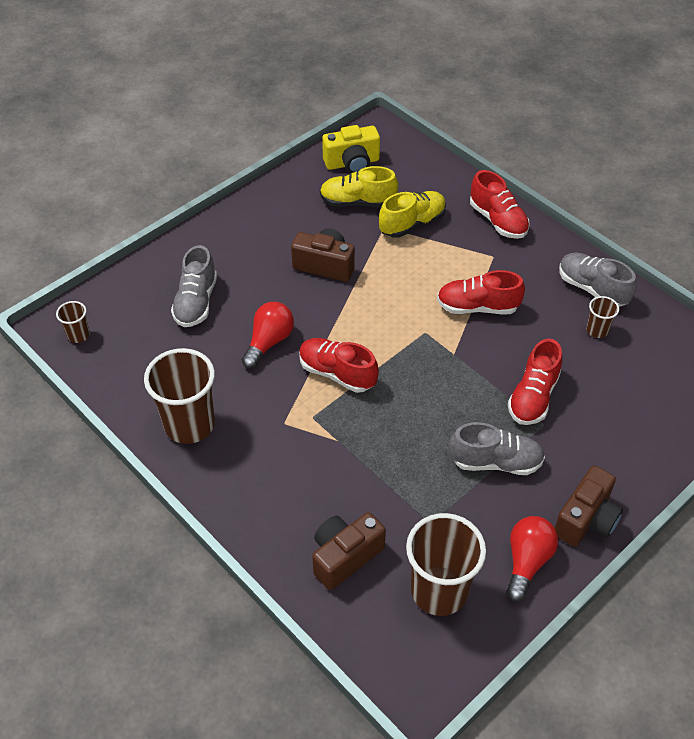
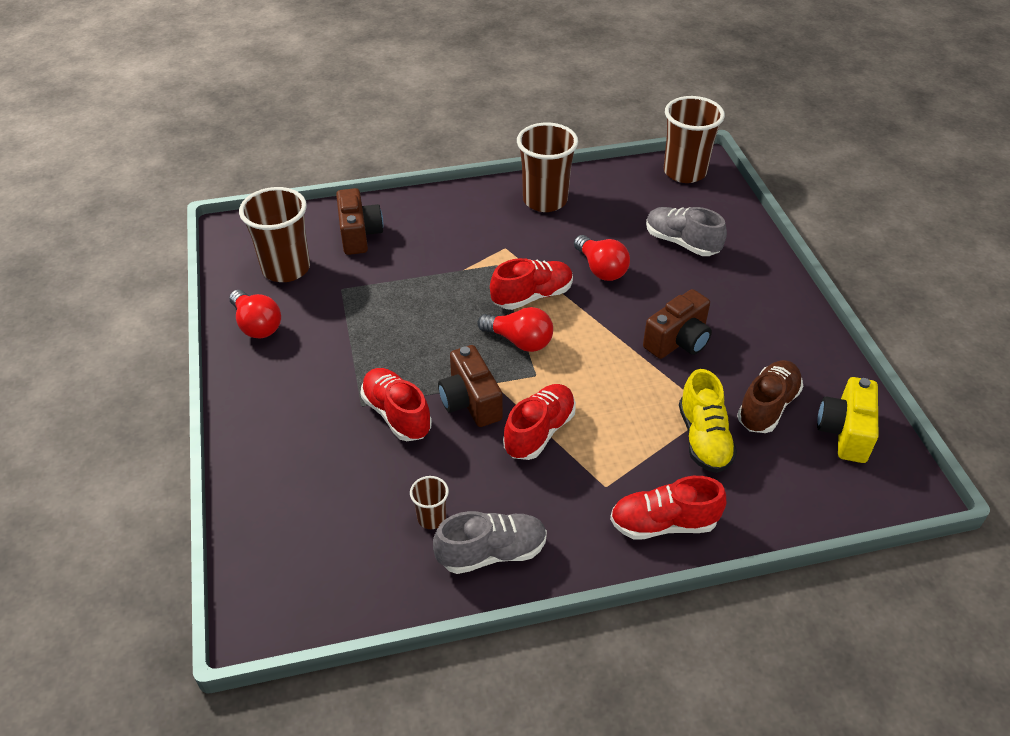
camera: 120 degrees right, 5 degrees down
brown cup [56,301,90,343] -> brown cup [664,96,725,183], size x2.12
yellow shoe [320,166,398,207] -> brown shoe [737,360,803,433]
grey shoe [449,422,545,475] -> none
brown camera [555,465,623,547] -> brown camera moved to [438,345,503,427]
none -> red light bulb [478,307,553,352]

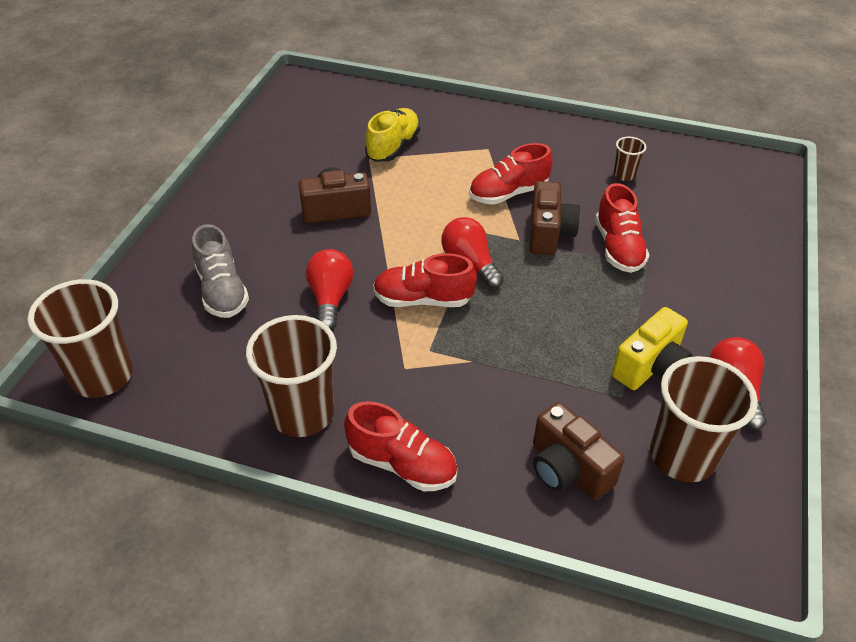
camera: 150 degrees left, 0 degrees up
brown camera [336,188,383,255] -> brown camera turned 60 degrees counterclockwise [533,402,625,500]
grey shoe [433,511,547,574] -> none
red shoe [610,476,726,540] -> red shoe moved to [344,401,457,491]
brown shoe [737,360,803,433] -> none
yellow camera [817,377,878,463] -> yellow camera moved to [612,307,692,390]

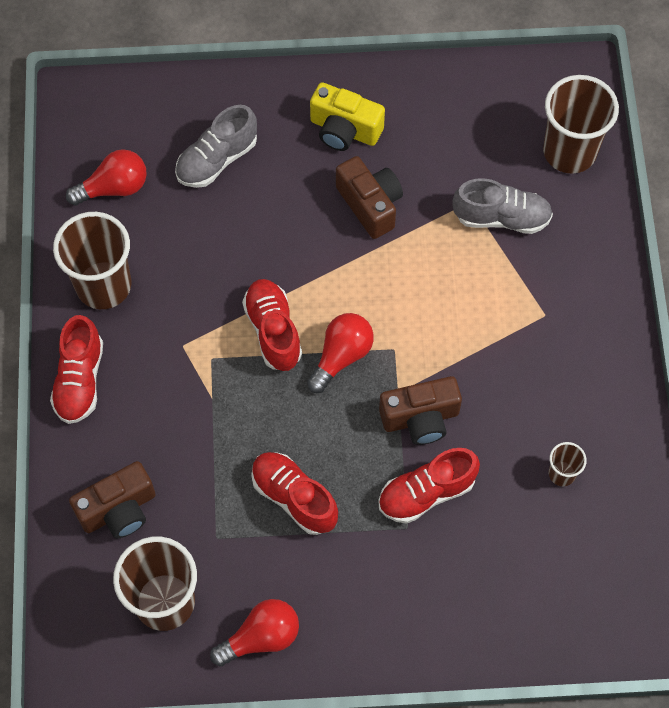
camera: 70 degrees right, 20 degrees up
brown cup [27,279,133,398] -> brown cup moved to [543,75,619,174]
red light bulb [306,249,353,330] -> red light bulb moved to [66,149,147,206]
yellow shoe [365,108,420,162] -> grey shoe [453,178,553,234]
red shoe [469,143,553,205] -> red shoe moved to [251,452,338,535]
brown camera [533,402,625,500] -> brown camera turned 150 degrees counterclockwise [69,461,156,538]
yellow camera [612,307,692,390] -> yellow camera moved to [310,82,385,151]

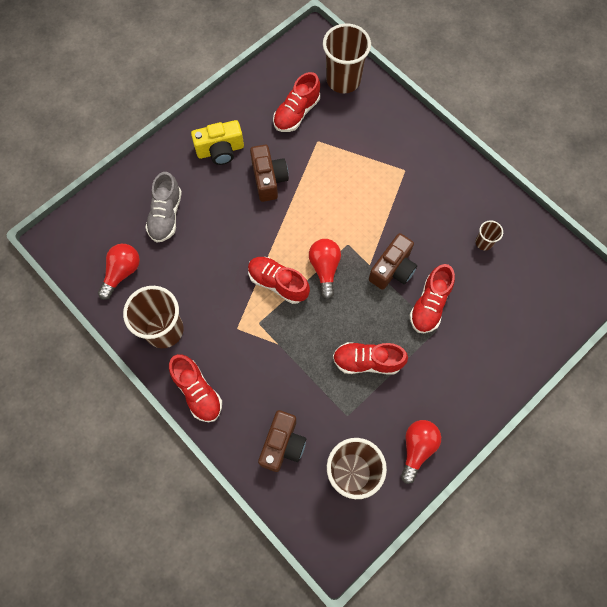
camera: 40 degrees left, 5 degrees up
brown camera [336,156,403,239] -> brown camera turned 60 degrees clockwise [250,145,289,202]
grey shoe [453,178,553,234] -> none
none -> red shoe [273,72,320,132]

